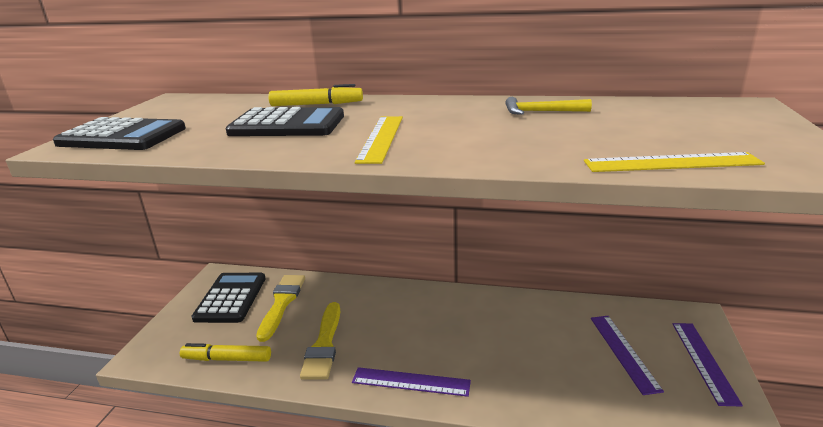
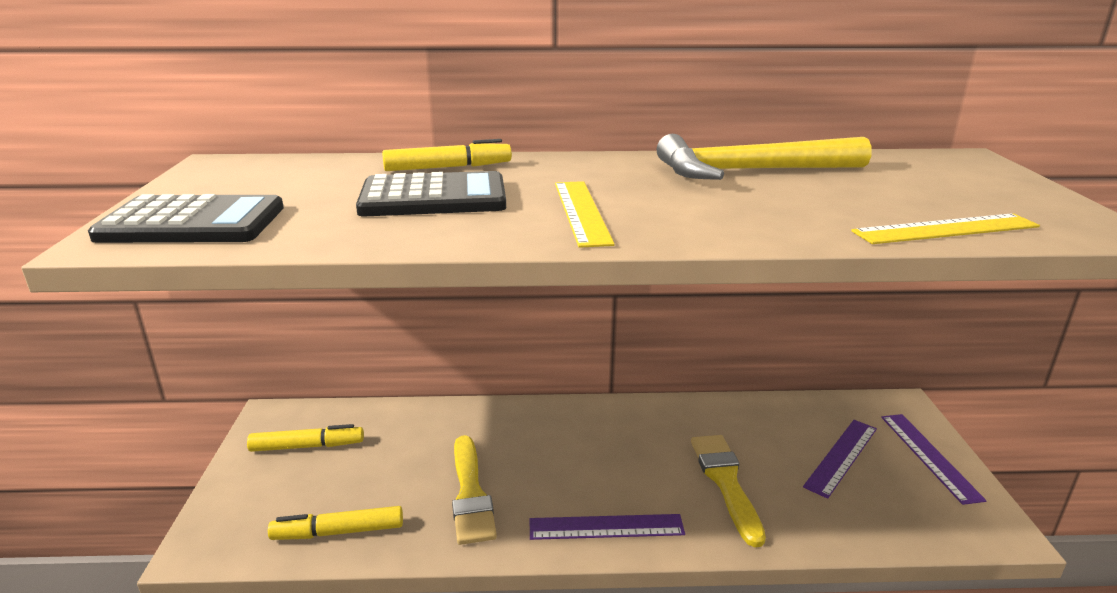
camera: 15 degrees left, 0 degrees up
black calculator [191,273,266,323] -> yellow marker [247,424,364,452]
yellow brush [256,275,305,342] -> yellow brush moved to [691,435,766,547]
yellow hammer [505,97,592,115] -> yellow hammer [657,134,872,180], size x2.02
purple ruler [591,316,664,395] -> purple ruler turned 60 degrees clockwise [803,420,877,499]

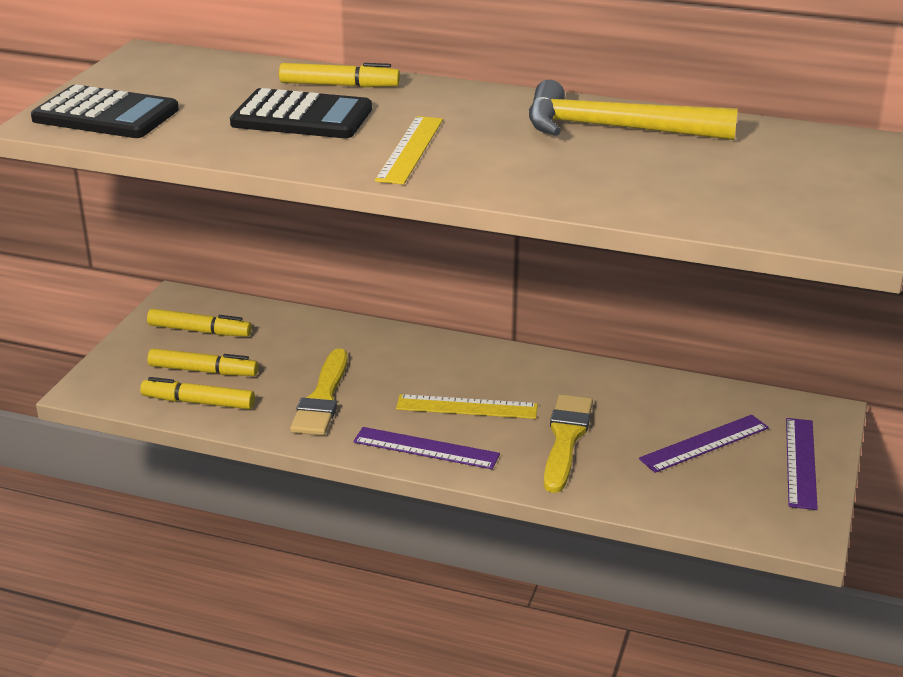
camera: 20 degrees right, 5 degrees up
yellow ruler [851,214,1040,244] -> yellow ruler moved to [396,394,538,419]
none -> yellow marker [147,348,258,376]

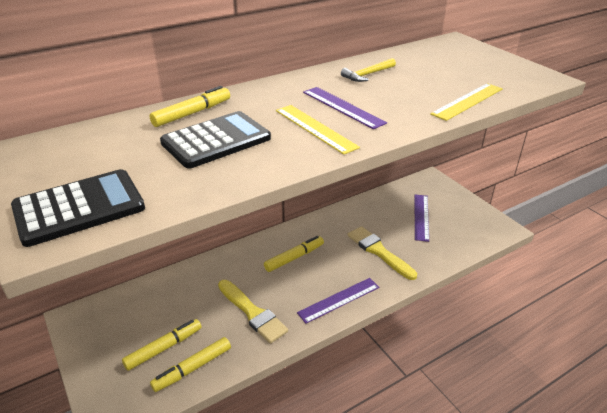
camera: 50 degrees left, 5 degrees up
yellow marker [147,308,252,337] -> yellow marker moved to [264,236,324,272]
yellow ruler [396,394,538,419] -> yellow ruler moved to [430,83,503,121]
yellow hammer [529,80,738,140] -> yellow hammer [341,58,396,82], size x0.49
purple ruler [786,418,818,510] -> purple ruler moved to [303,87,387,129]

